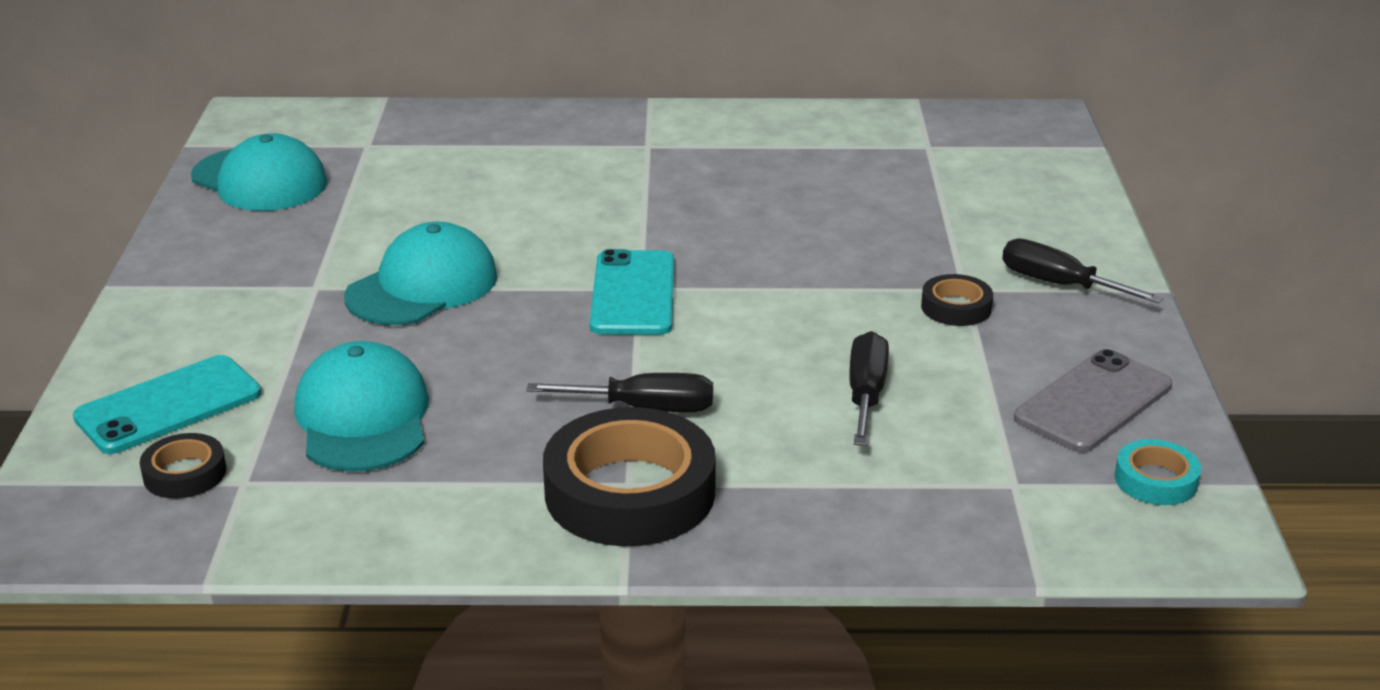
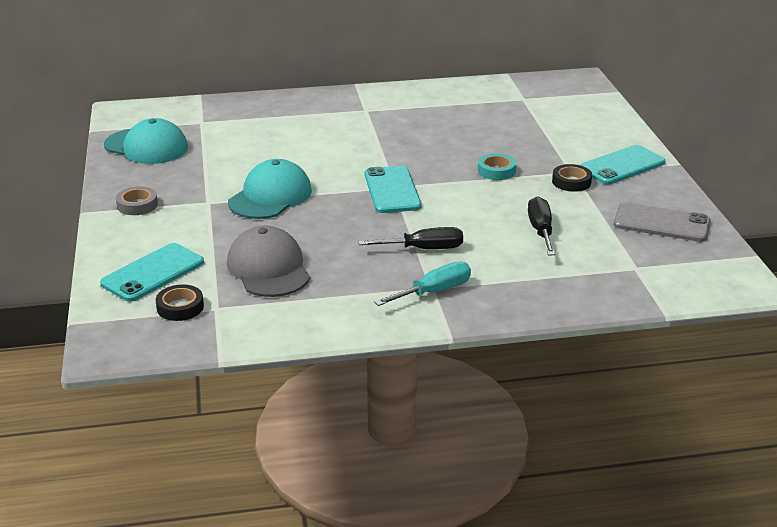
camera: 10 degrees left, 0 degrees up
turquoise cap [294,341,429,472] -> grey cap [227,226,310,297]
black tape [543,407,716,546] -> turquoise screwdriver [374,261,471,306]
black screwdriver [1002,238,1163,303] -> turquoise phone [580,145,665,184]
grey phone [1014,349,1172,452] -> grey phone turned 75 degrees clockwise [613,202,711,242]
turquoise tape [1115,439,1201,505] -> turquoise tape moved to [478,153,516,180]
none -> grey tape [116,186,158,215]

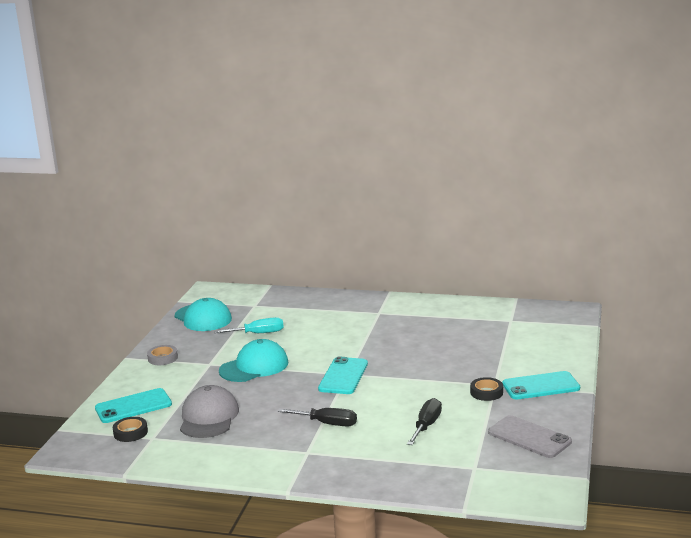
camera: 25 degrees right, 10 degrees down
turquoise screwdriver [374,261,471,306] -> turquoise screwdriver moved to [214,317,284,333]
turquoise tape [478,153,516,180] -> none

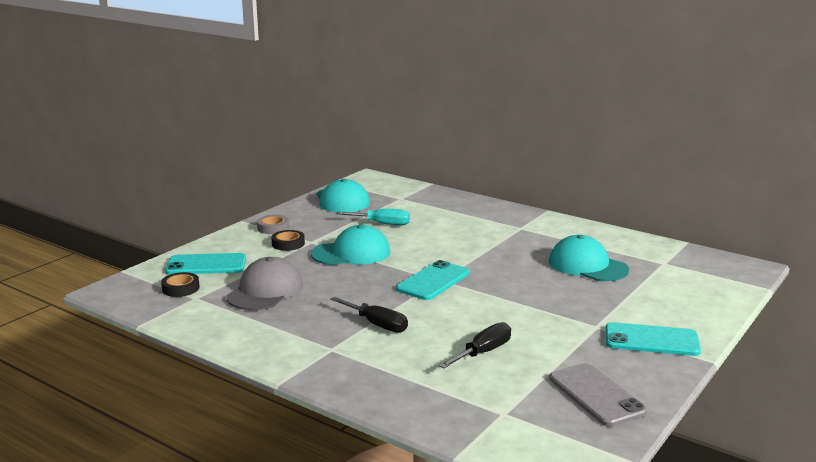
camera: 20 degrees right, 0 degrees up
black tape [470,377,503,401] -> black tape moved to [271,230,305,251]
none -> turquoise cap [549,235,629,281]

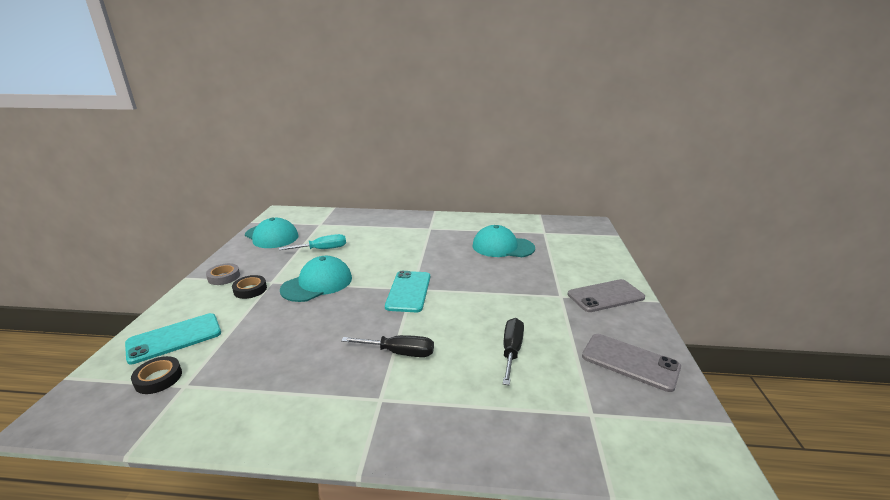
camera: 30 degrees left, 5 degrees up
grey cap [226,257,303,310] -> none
turquoise phone [606,322,701,356] -> grey phone [568,279,645,312]

